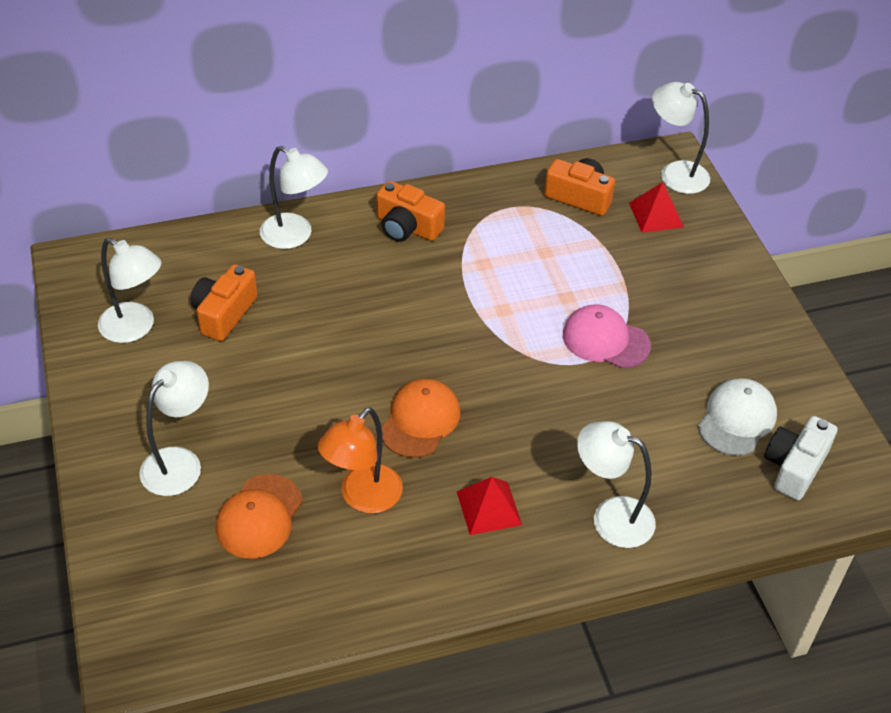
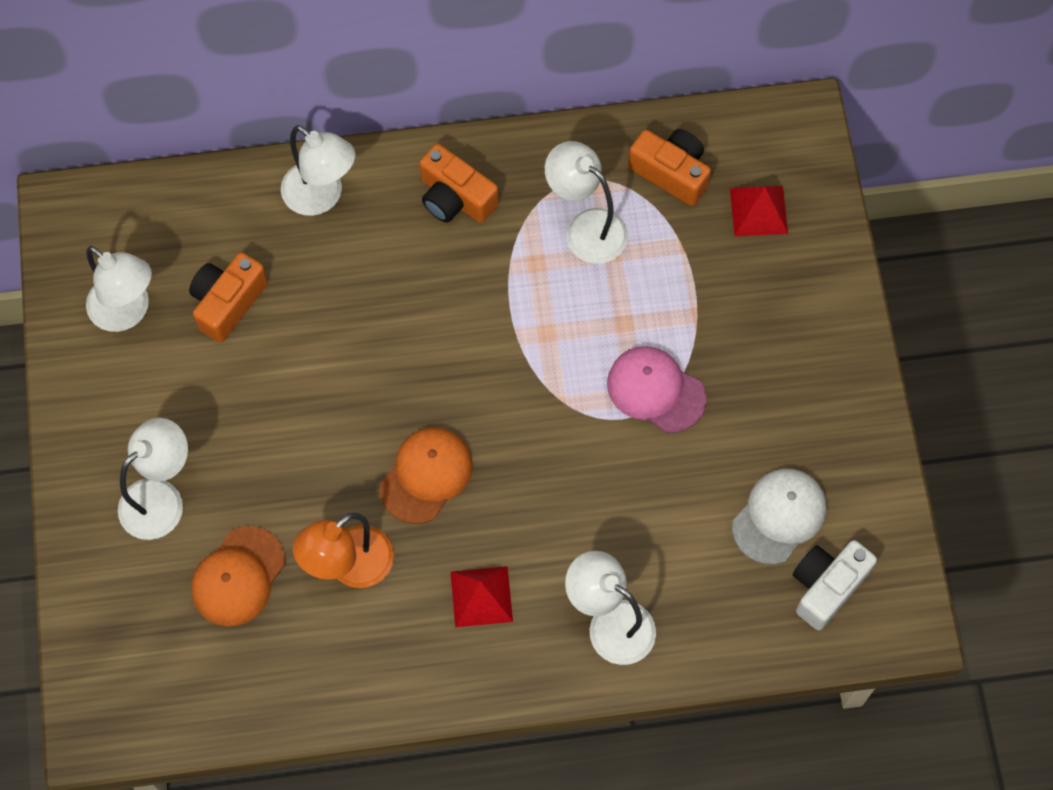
camera: 10 degrees right, 20 degrees up
white lamp [652,82,710,194] -> white lamp moved to [545,141,628,264]

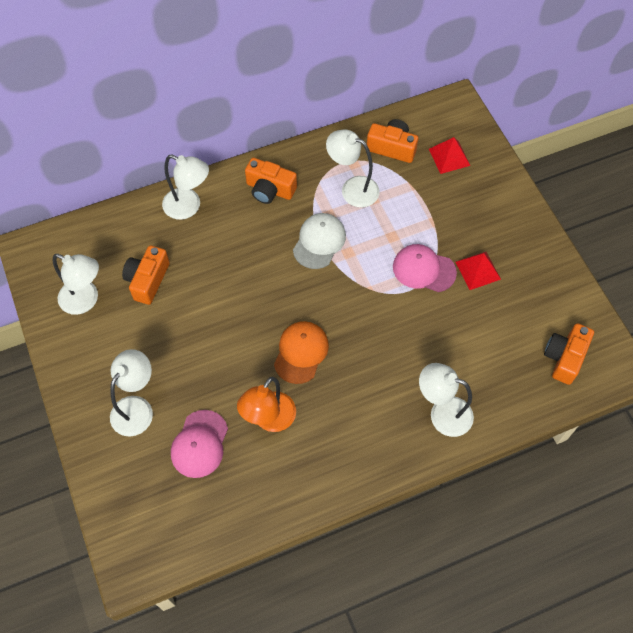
camera: 15 degrees left, 5 degrees down
orange cap [191,526,285,627] -> pink cap [171,410,228,478]
red pyramid [450,566,513,627] -> red pyramid moved to [455,252,501,290]
white cap [732,469,826,565] -> white cap moved to [293,213,346,269]
white camera [793,540,877,630] -> orange camera [544,323,594,385]

